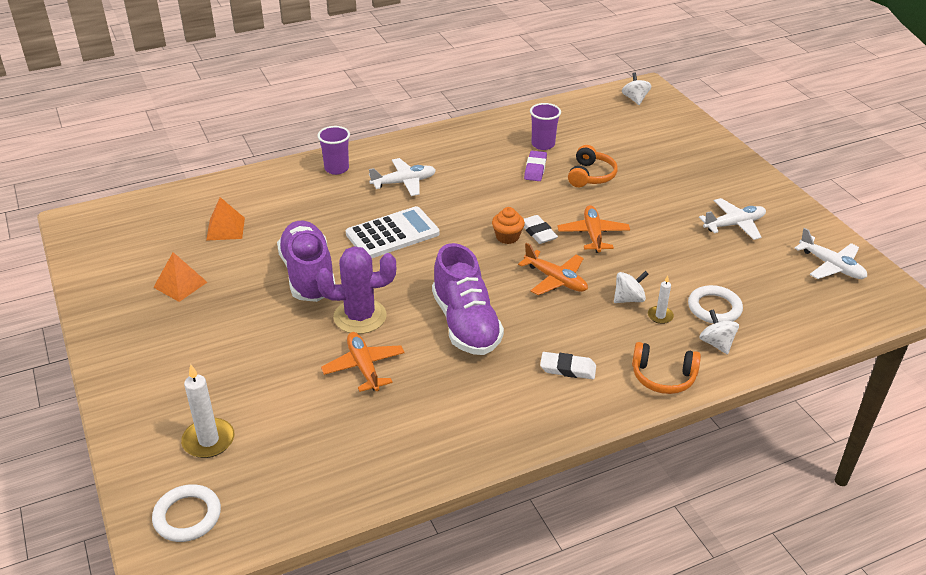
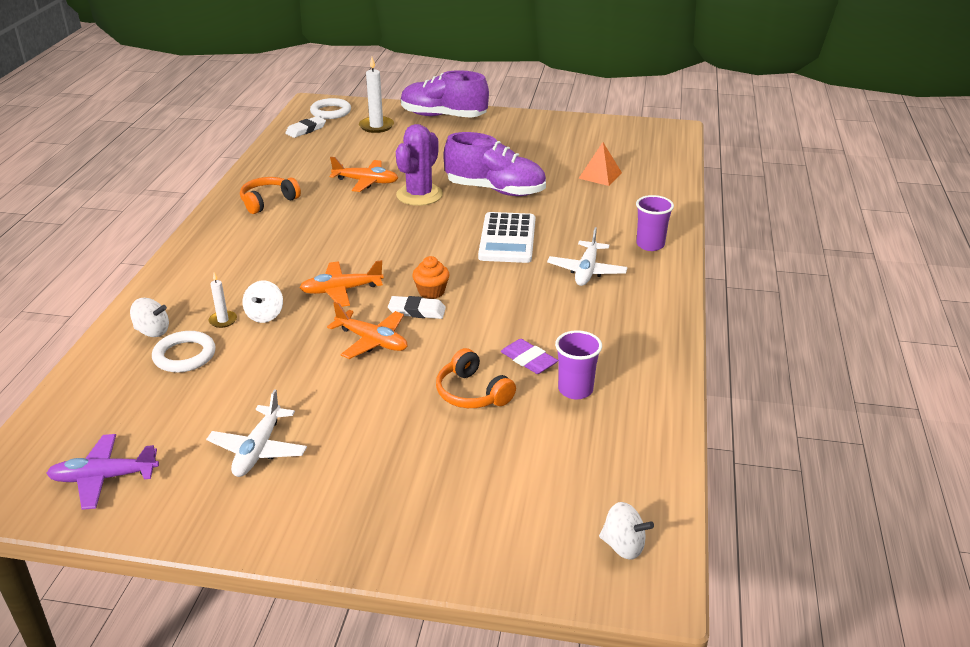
camera: 125 degrees right, 5 degrees down
orange pyramid [153,252,207,302] -> none
purple shoe [432,243,504,355] -> purple shoe moved to [401,70,489,118]
white eraser [540,352,596,379] -> white eraser moved to [285,116,326,138]
orange headphones [632,342,701,394] -> orange headphones moved to [240,177,301,214]
white plane [794,228,867,279] -> purple plane [46,434,159,510]

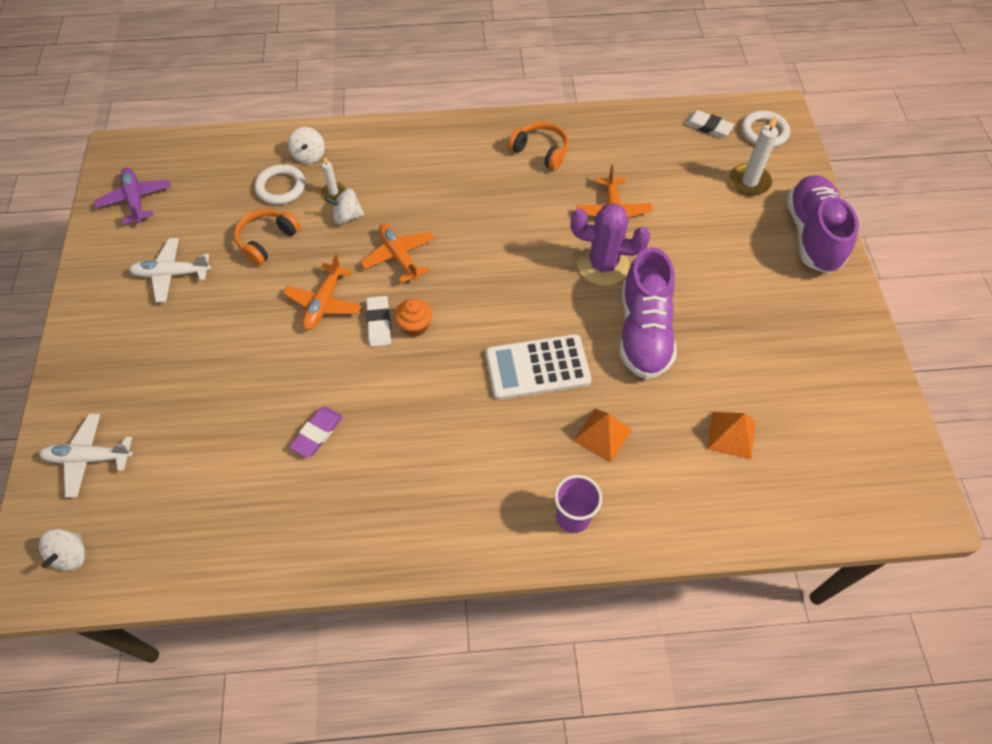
camera: 75 degrees right, 25 degrees up
orange headphones [436,348,516,408] -> orange headphones moved to [234,209,300,266]
white plane [547,227,628,286] -> white plane moved to [39,414,133,497]
purple cup [555,330,602,400] -> none
none -> orange pyramid [573,409,632,463]

